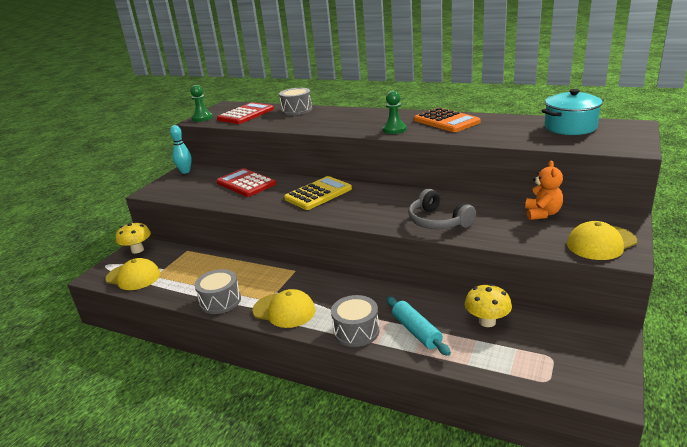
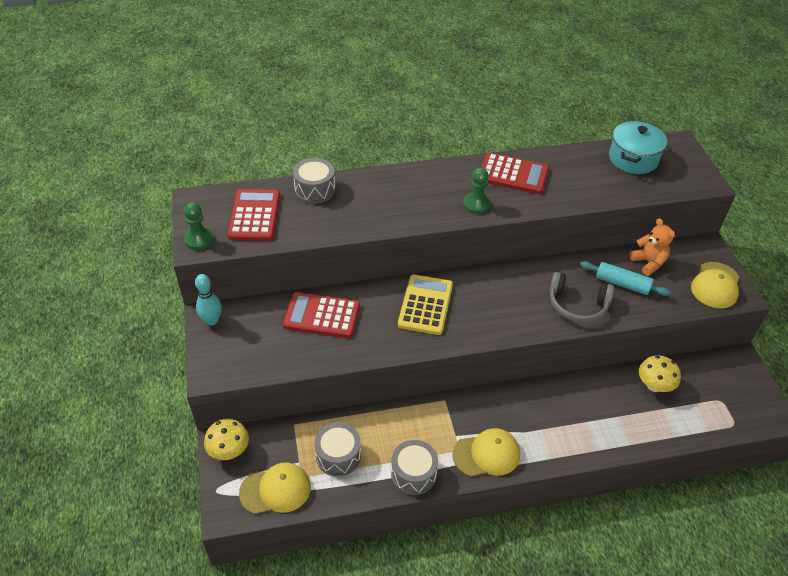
camera: 40 degrees left, 20 degrees up
grey drum [331,295,379,347] -> grey drum moved to [314,422,361,476]
turquoise rolling pin [387,297,451,356] -> turquoise rolling pin moved to [580,261,670,296]
orange calculator [414,107,480,132] -> red calculator [481,153,549,194]

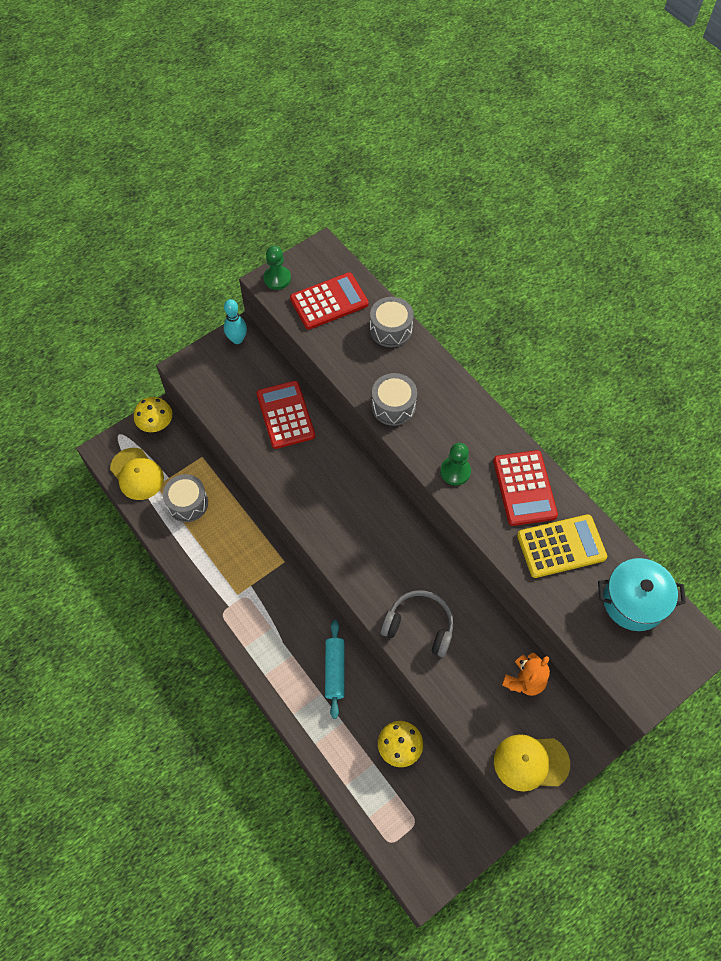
camera: 65 degrees right, 15 degrees up
grey drum [391,440,438,495] -> grey drum moved to [372,373,417,426]
yellow calculator [398,274,453,335] -> yellow calculator moved to [517,514,607,578]
yellow cap [453,428,520,477] -> none
grey headphones [549,272,614,323] -> grey headphones turned 120 degrees clockwise [381,590,454,657]
turquoise rolling pin [580,261,670,296] -> turquoise rolling pin moved to [325,620,344,719]

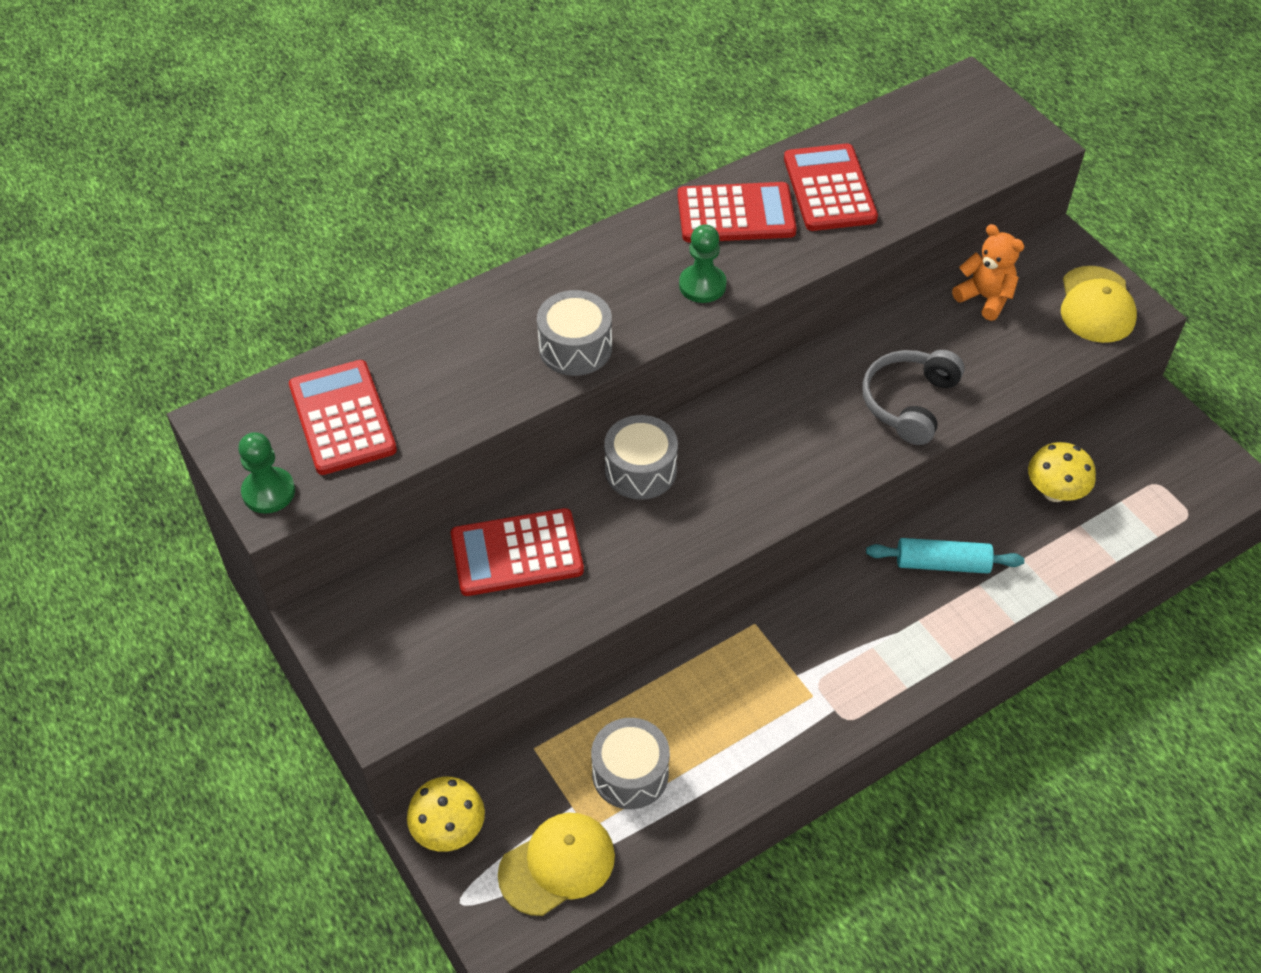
camera: 85 degrees left, 10 degrees down
turquoise bowling pin [224,299,247,344] -> none
grey drum [370,297,414,347] -> grey drum moved to [604,415,678,500]
yellow calculator [517,514,607,578] -> red calculator [784,143,878,231]
turquoise pot [598,558,686,631] -> none

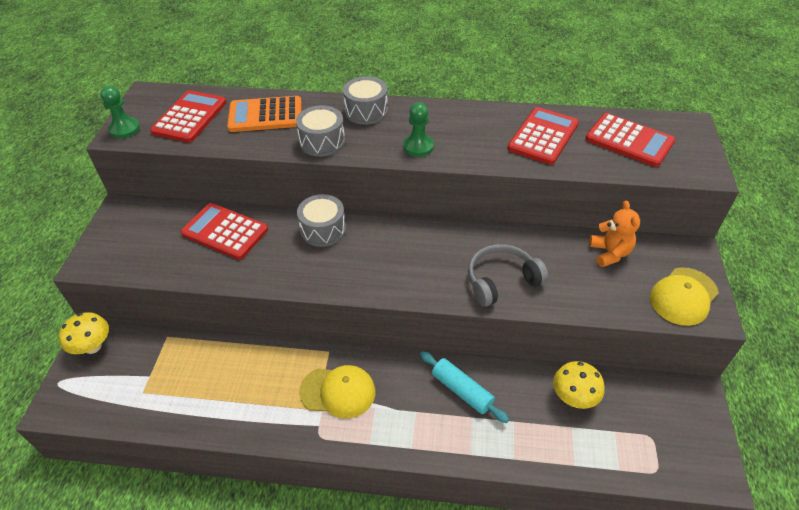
camera: 40 degrees right, 5 degrees down
yellow cap [498,813,615,916] -> yellow cap moved to [299,365,375,418]
grey drum [591,718,670,809] -> grey drum moved to [343,76,388,125]
red calculator [678,182,797,242] -> red calculator moved to [585,113,675,167]
none -> orange calculator [227,96,302,132]

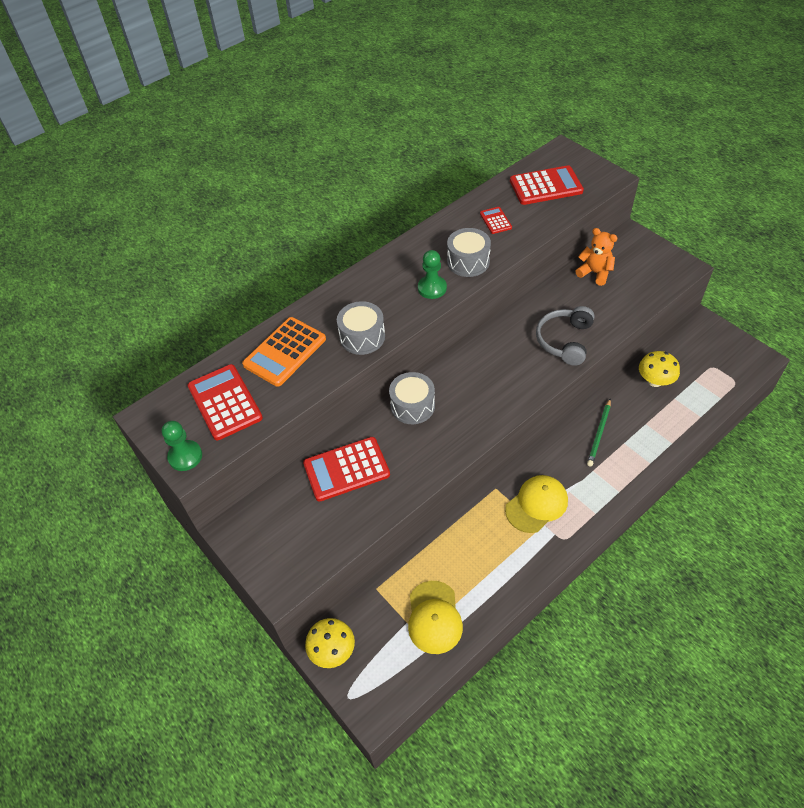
camera: 45 degrees left, 5 degrees up
grey drum [343,76,388,125] -> grey drum moved to [447,228,491,277]
turquoise rolling pin [420,351,509,423] -> green pencil [587,399,611,466]
red calculator [507,107,579,165] -> red calculator [480,207,512,234], size x0.51
yellow cap [650,267,719,326] -> yellow cap moved to [408,581,463,654]

